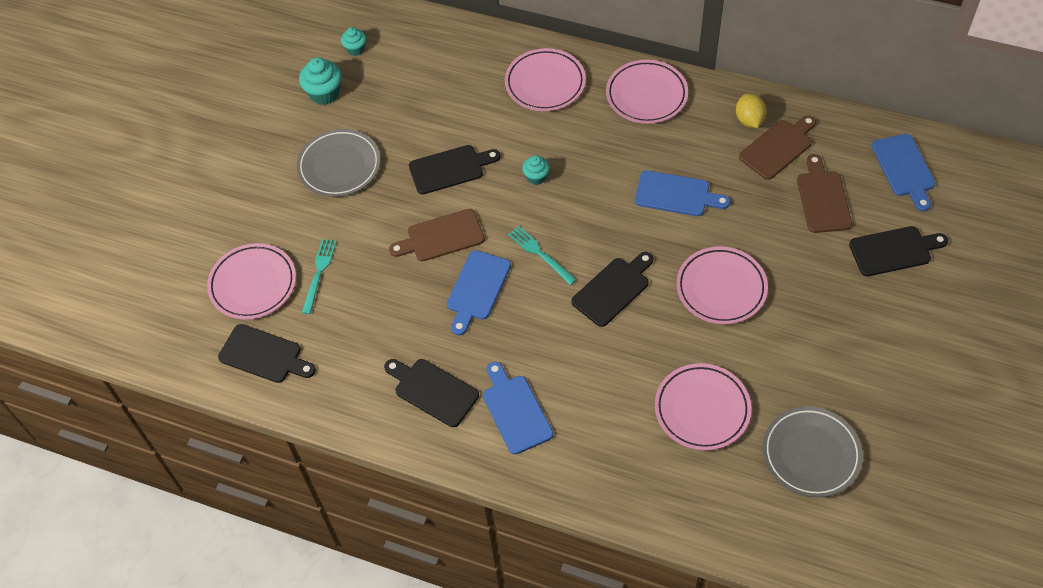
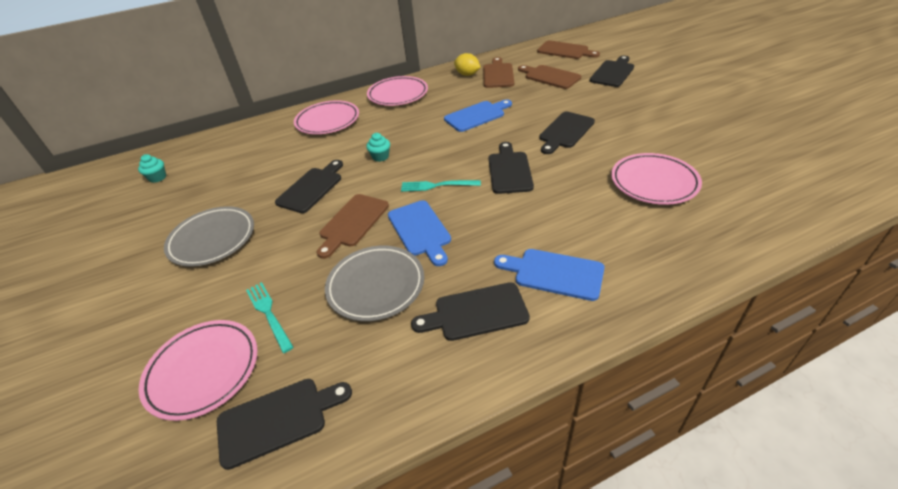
camera: 45 degrees left, 15 degrees down
turquoise cupcake [299,57,342,105] -> none
pink plate [676,246,768,324] -> black cutting board [539,112,595,154]
grey plate [763,406,863,498] -> grey plate moved to [325,246,424,321]
blue cutting board [872,134,935,211] -> brown cutting board [537,41,600,59]

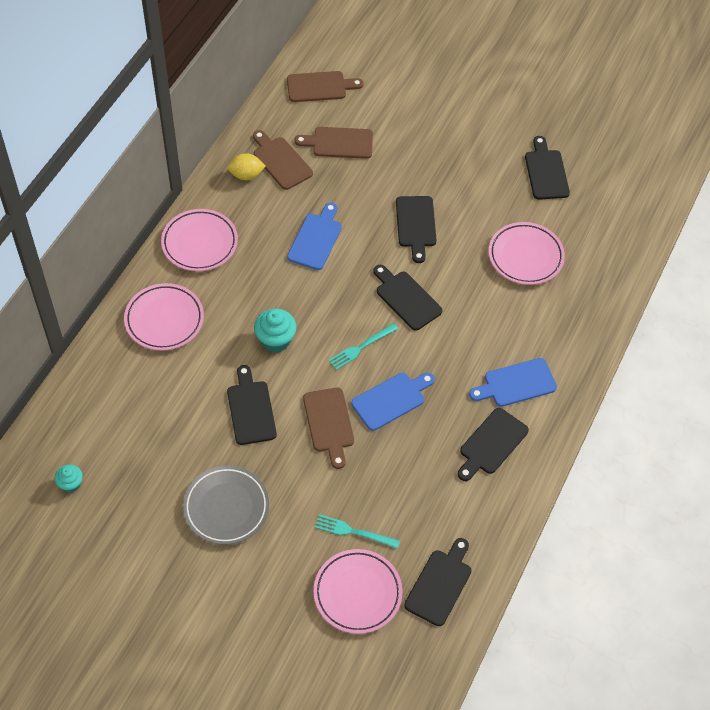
camera: 45 degrees left, 15 degrees up
grey plate [325,246,424,321] -> none
turquoise cupcake [366,133,390,162] -> turquoise cupcake [254,309,297,352], size x1.63
blue cutting board [388,200,451,266] -> blue cutting board turned 60 degrees counterclockwise [351,373,435,431]
black cutting board [590,56,634,87] -> black cutting board moved to [525,136,570,200]

